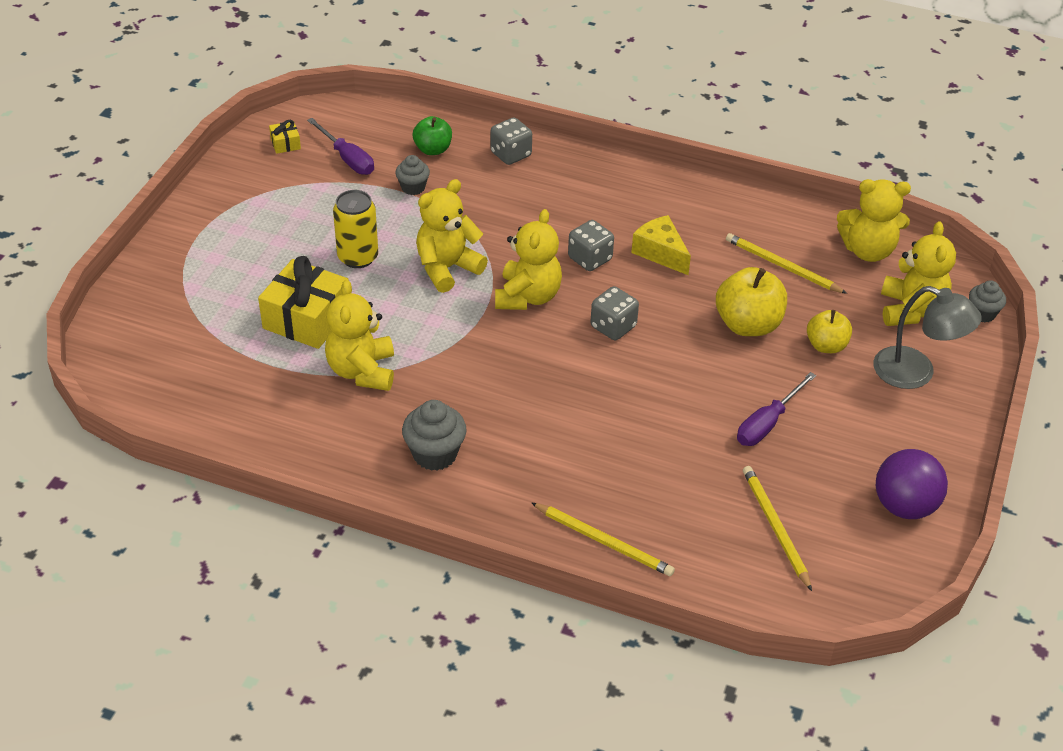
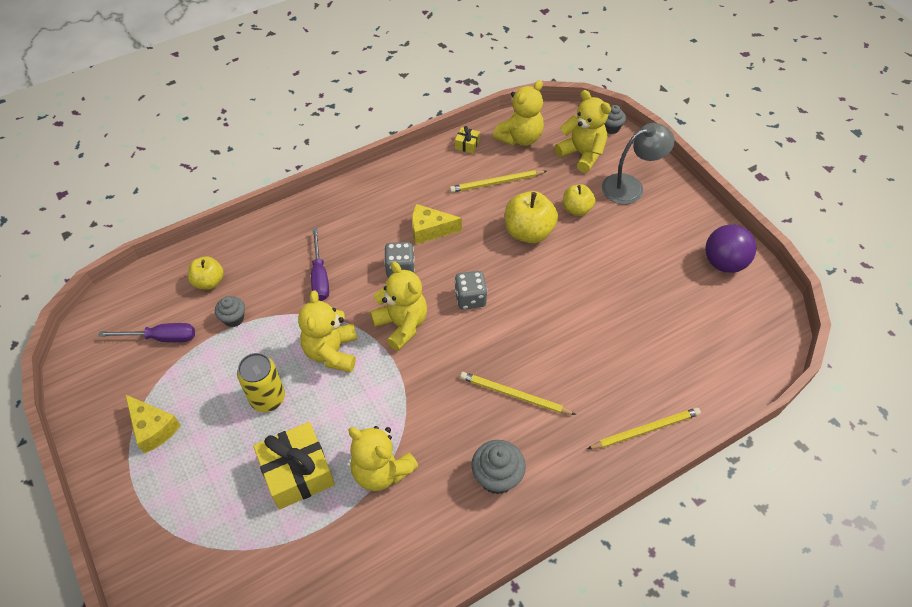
camera: 50 degrees left, 10 degrees up
yellow gift [269,120,301,154] -> yellow gift moved to [455,126,480,154]
green apple [413,116,452,155] -> yellow apple [188,256,224,290]
grey dice [490,118,532,165] -> none
purple screwdriver [737,372,816,446] -> purple screwdriver moved to [311,228,329,301]
yellow pencil [743,466,812,591] -> yellow pencil moved to [460,372,576,415]
none -> yellow cheese [125,394,181,454]

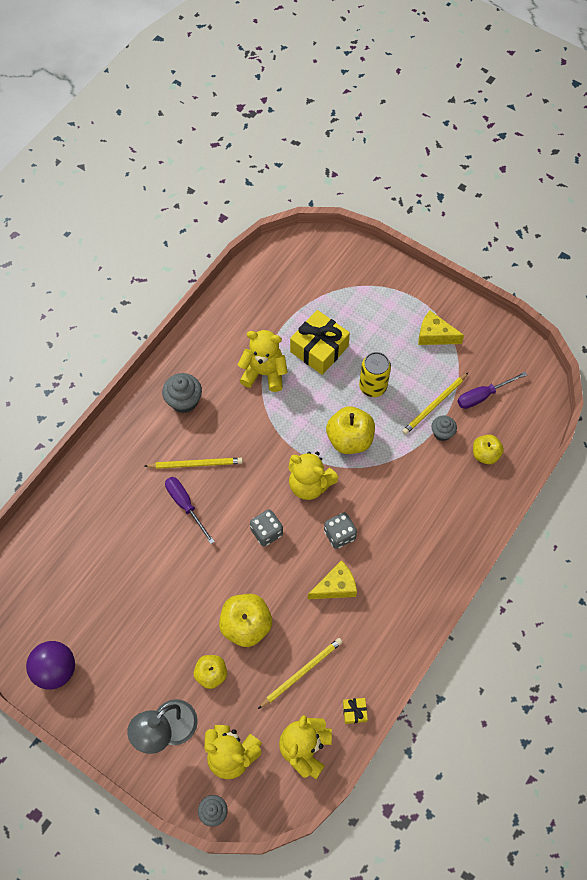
camera: 155 degrees right, 10 degrees up
yellow teddy bear [298,291,357,372] -> yellow apple [326,406,375,454]
purple screwdriver [311,228,329,301] -> purple screwdriver moved to [165,477,215,544]
yellow pencil [587,407,701,449] -> yellow pencil moved to [402,372,469,435]

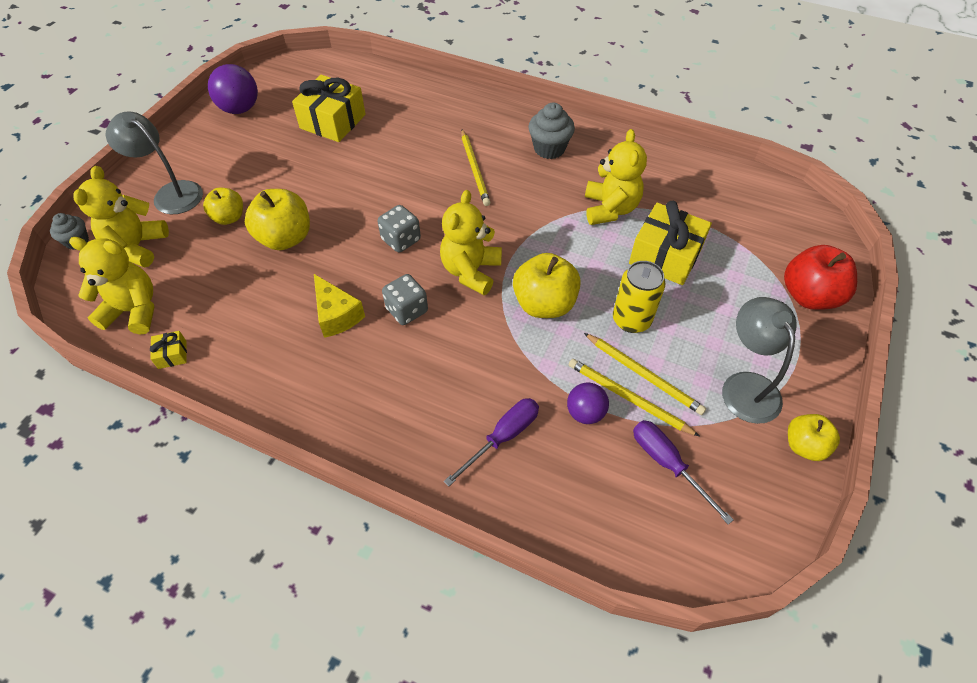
camera: 80 degrees right, 10 degrees down
purple screwdriver [165,477,215,544] -> purple screwdriver moved to [444,398,539,487]
yellow pencil [258,638,343,709] -> yellow pencil moved to [584,333,706,415]
yellow cheese [419,311,464,345] -> grey lamp [722,297,797,424]
grey cupcake [432,415,457,441] -> purple ball [567,382,609,424]
yellow apple [473,435,504,464] -> yellow apple moved to [788,414,840,461]
none -> yellow gift [292,75,366,142]
none -> red apple [784,245,857,310]

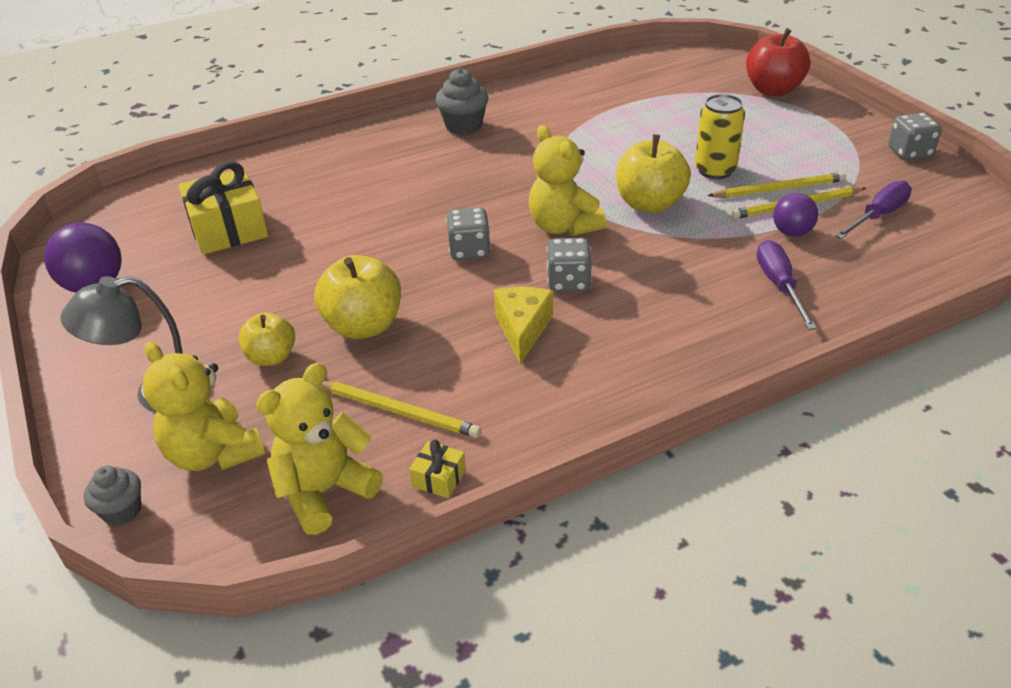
camera: 50 degrees left, 15 degrees down
yellow cheese [314,274,365,338] -> yellow cheese turned 90 degrees counterclockwise [494,287,553,364]
yellow pencil [461,129,491,206] -> yellow pencil moved to [320,381,481,438]
yellow teddy bear [585,129,647,225] -> none
yellow gift [629,201,712,285] -> none
purple screwdriver [633,420,734,525] -> purple screwdriver turned 135 degrees clockwise [835,181,912,239]
grey lamp [722,297,797,424] -> none
yellow apple [788,414,840,461] -> grey dice [888,113,942,160]

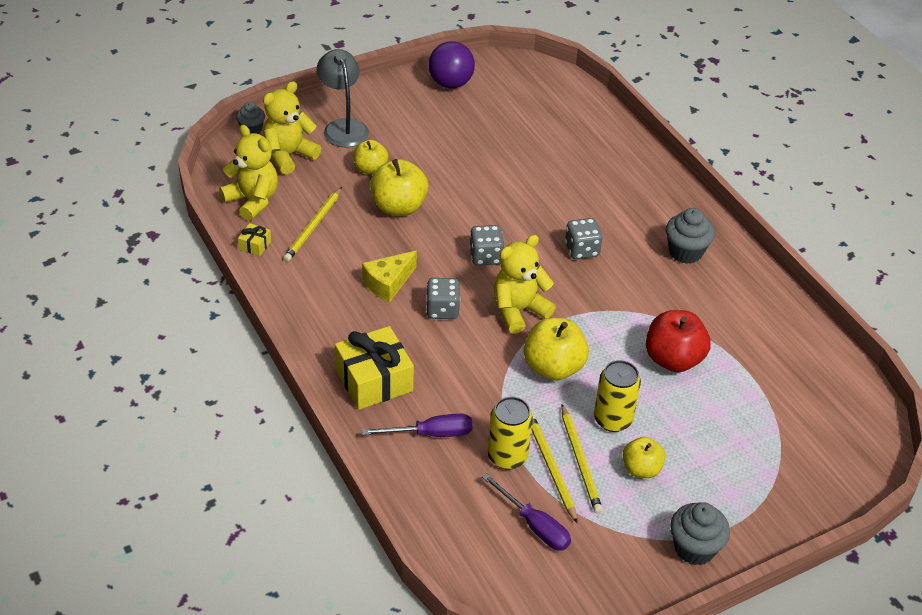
camera: 85 degrees right, 5 degrees up
yellow gift [178,162,268,255] -> yellow gift moved to [335,326,414,410]
yellow cheese [494,287,553,364] -> yellow cheese turned 135 degrees clockwise [362,251,417,303]
red apple [746,28,810,96] -> red apple moved to [646,310,711,372]
purple ball [773,193,818,237] -> yellow can [488,397,533,470]
grey dice [888,113,942,160] -> grey dice moved to [565,218,602,259]
none -> yellow apple [622,437,666,478]
none -> grey cupcake [670,502,730,565]

